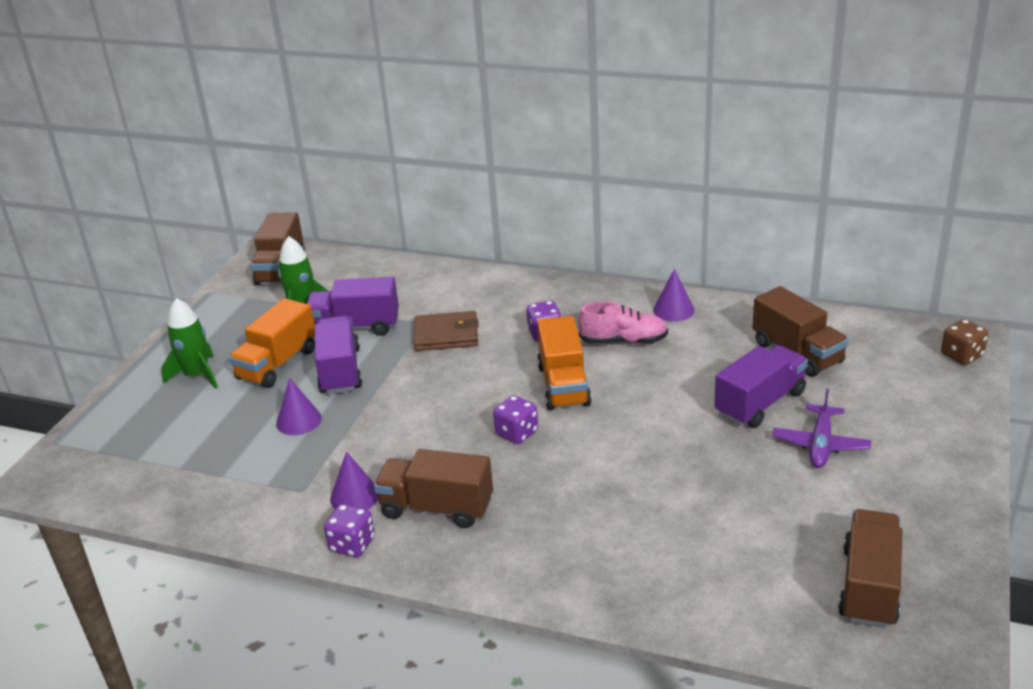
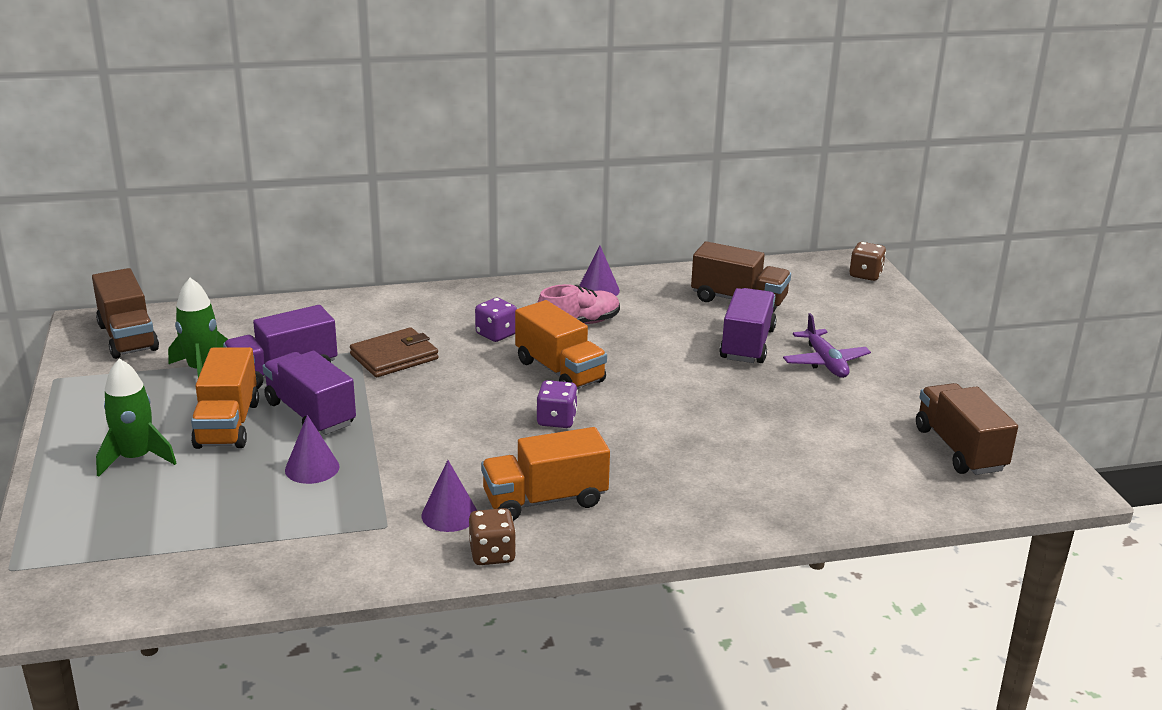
camera: 35 degrees left, 5 degrees down
purple dice [324,504,375,557] -> brown dice [469,508,516,565]
brown truck [374,449,493,528] -> orange truck [481,427,610,521]

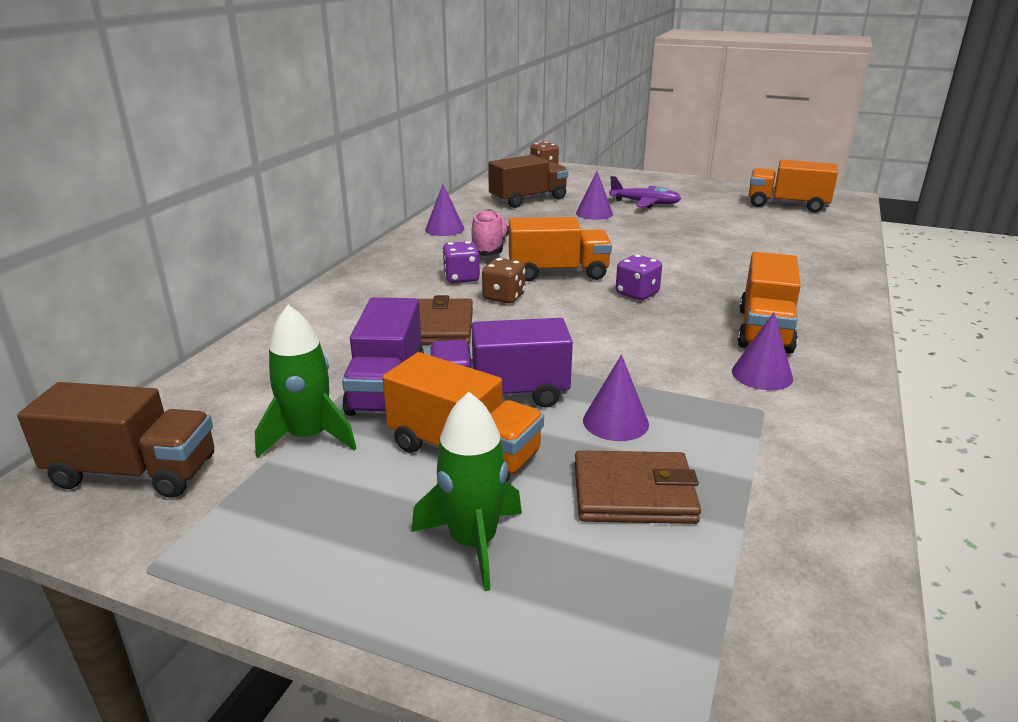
camera: 55 degrees left, 0 degrees up
brown dice [469,508,516,565] -> brown dice moved to [482,258,525,304]
purple truck [719,288,777,363] -> purple cone [576,171,613,220]
brown truck [916,383,1018,475] -> orange truck [749,159,838,212]
none -> brown wallet [575,450,701,524]

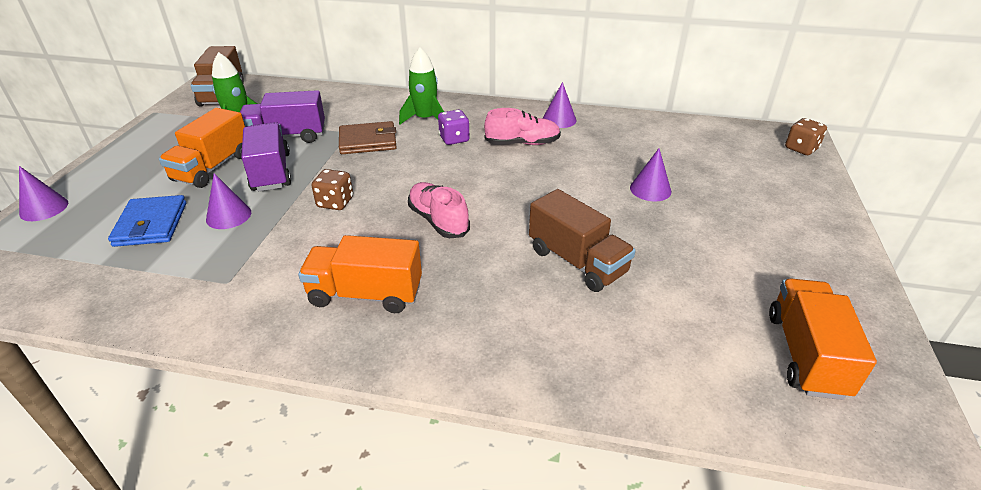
camera: 80 degrees right, 10 degrees up
green rocket [412,392,522,591] -> green rocket moved to [399,47,444,125]
brown dice [482,258,525,304] -> brown dice moved to [312,169,353,210]
brown truck [488,155,568,208] -> brown truck moved to [529,189,636,292]
orange truck [509,217,612,281] -> none
brown wallet [575,450,701,524] -> blue wallet [108,195,186,247]
purple plane [609,176,682,208] -> none
purple dice [616,254,662,300] -> pink shoe [408,182,470,238]
purple cone [732,313,793,390] -> purple cone moved to [19,166,68,221]

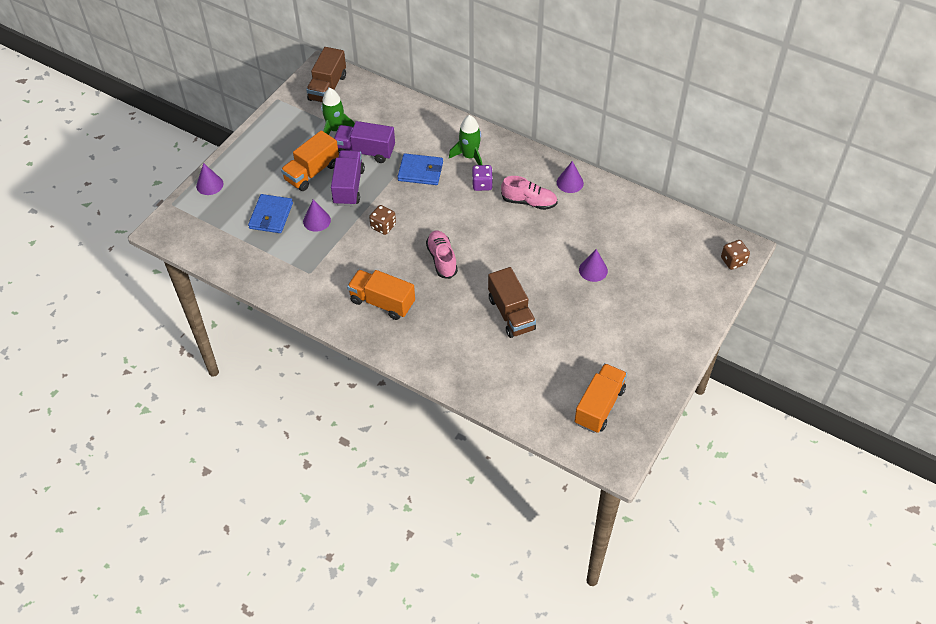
camera: 20 degrees right, 15 degrees up
brown wallet [339,121,397,154] -> blue wallet [397,153,443,185]

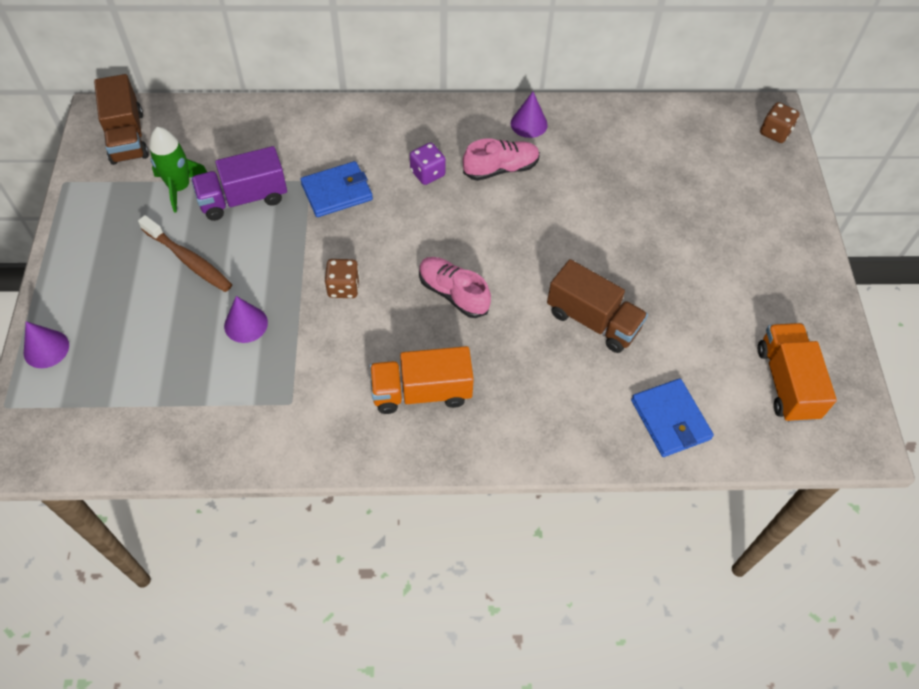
camera: 35 degrees left, 5 degrees up
blue wallet [248,194,293,233] -> blue wallet moved to [631,378,714,457]
orange truck [281,130,339,191] -> brown toothbrush [138,215,232,292]
purple truck [331,150,365,206] -> none
green rocket [449,115,482,165] -> none
purple cone [579,249,608,282] -> none

